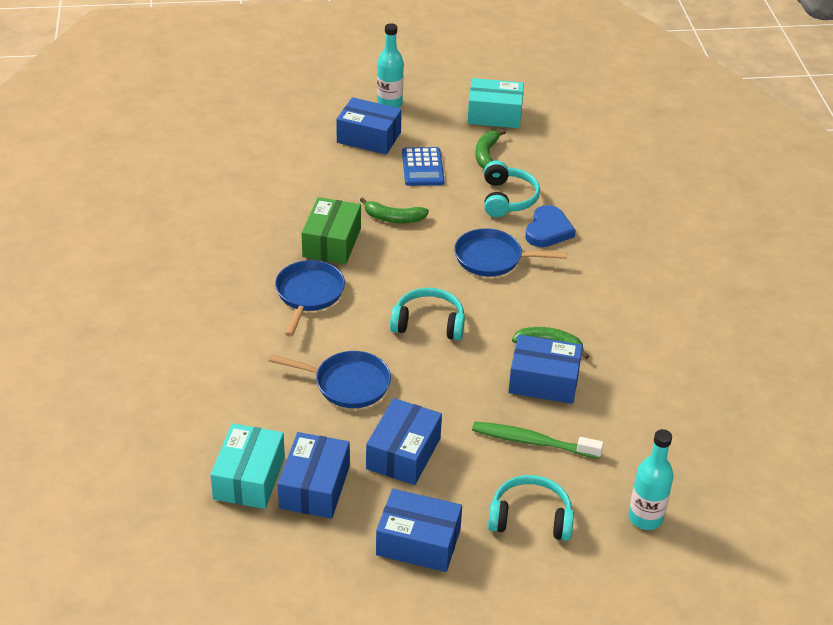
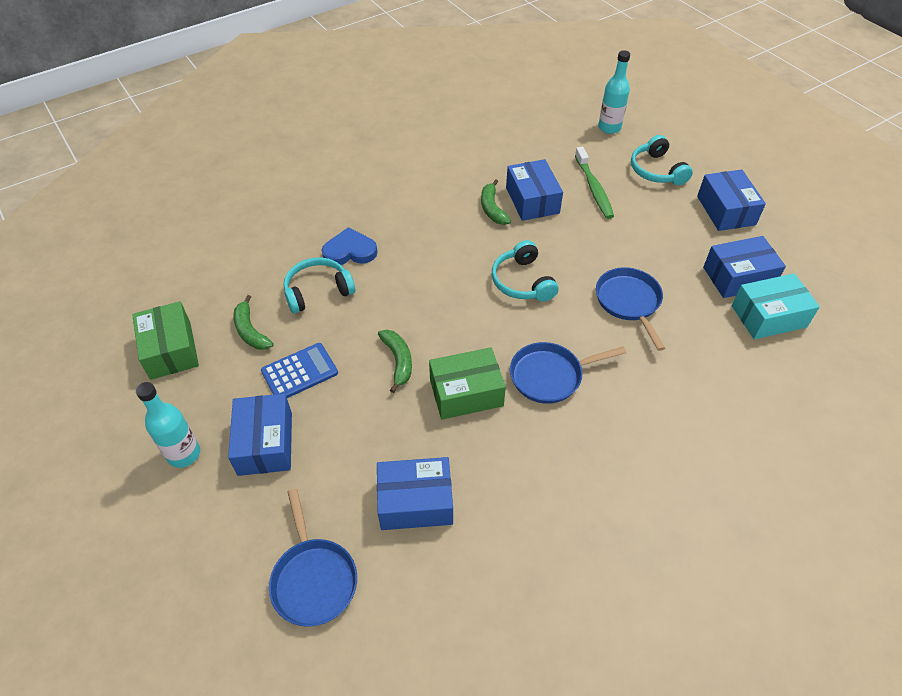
camera: 115 degrees left, 10 degrees up
blue box [366,398,442,485] -> blue box moved to [377,457,453,530]
blue pan [454,228,567,277] -> blue pan moved to [269,488,357,627]
turquoise box [467,78,524,128] -> green box [132,301,199,380]
green banana [475,129,506,168] -> green banana turned 75 degrees clockwise [233,295,274,350]

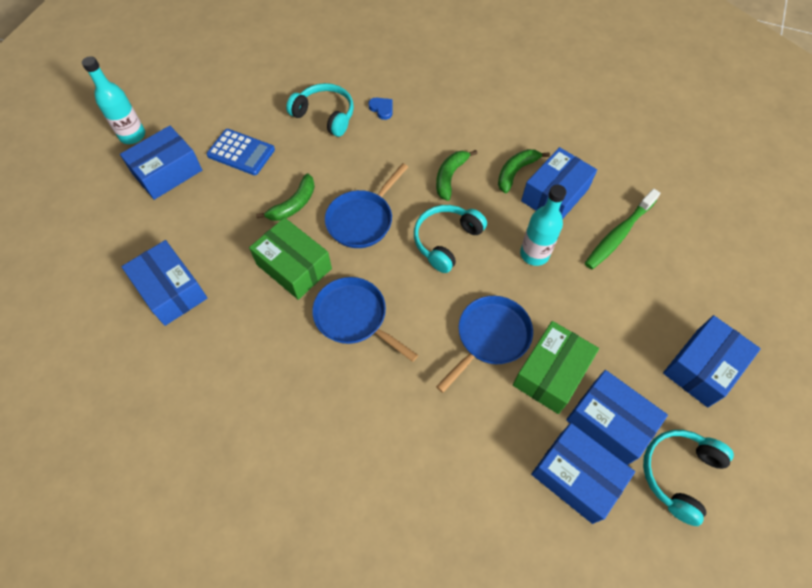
camera: 55 degrees right, 10 degrees up
green box [132,301,199,380] -> green box moved to [513,321,599,414]
green banana [233,295,274,350] -> green banana moved to [436,150,477,201]
blue pan [269,488,357,627] -> blue pan moved to [325,163,408,248]
blue heart [322,227,377,265] -> blue heart [368,98,393,120], size x0.56
turquoise bottle [598,50,630,134] -> turquoise bottle moved to [520,185,566,266]
turquoise headphones [631,135,693,185] -> turquoise headphones moved to [643,430,734,526]
turquoise box [732,273,820,340] -> blue box [531,423,635,524]

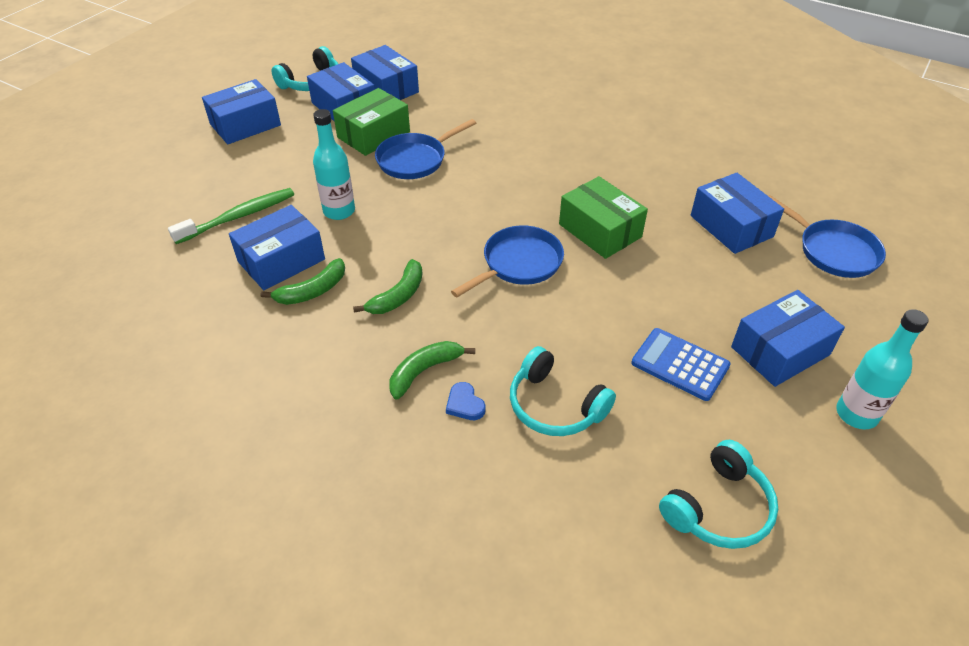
camera: 170 degrees left, 15 degrees down
green banana [256,173,315,221] -> green banana moved to [389,341,475,400]
blue pan [312,277,418,362] -> blue pan moved to [768,195,886,278]
turquoise headphones [414,205,487,273] -> turquoise headphones moved to [659,440,778,549]

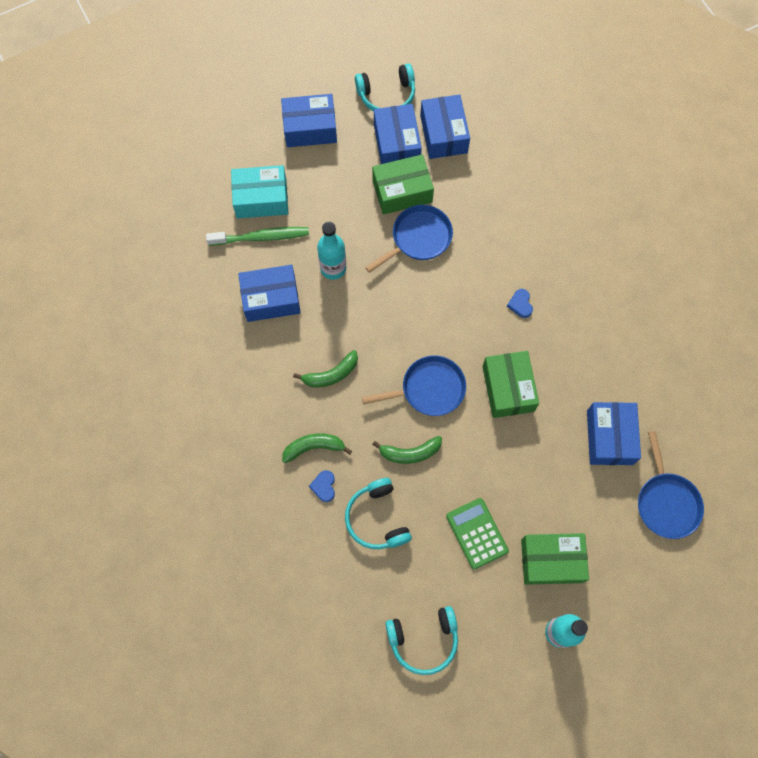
camera: 30 degrees right, 25 degrees up
green banana [260,258,345,305] -> green banana moved to [372,436,442,464]
blue pan [375,119,476,179] -> blue pan turned 150 degrees clockwise [365,205,453,273]
blue calculator [631,328,730,401] -> green calculator [446,498,509,570]
blue box [731,290,845,387] -> green box [521,533,589,585]
none -> turquoise box [231,165,288,219]
none -> blue heart [507,289,533,318]

